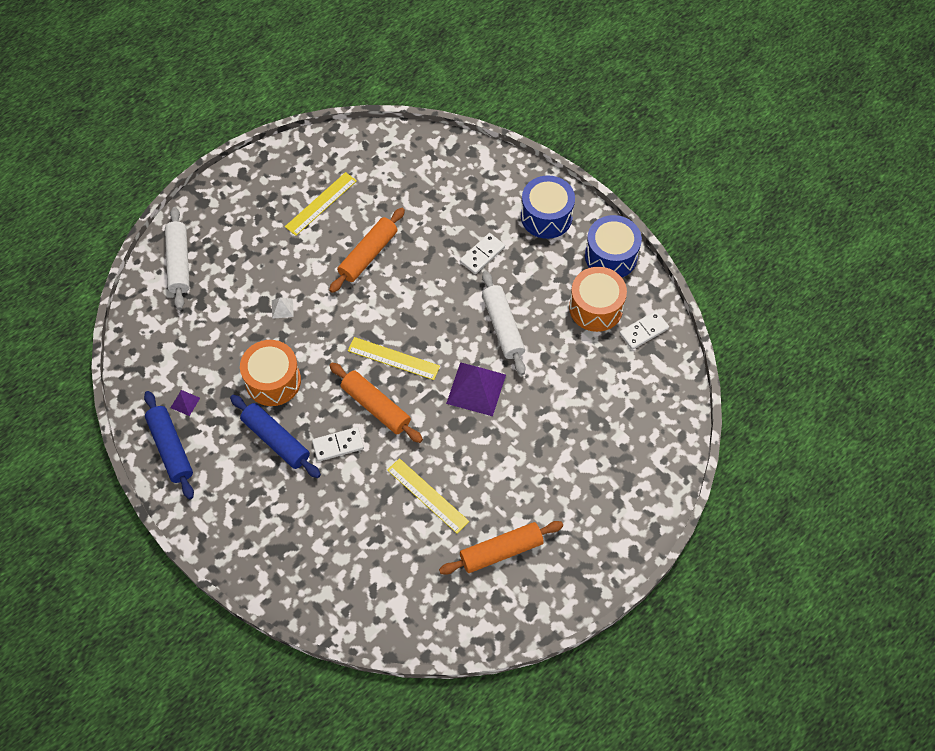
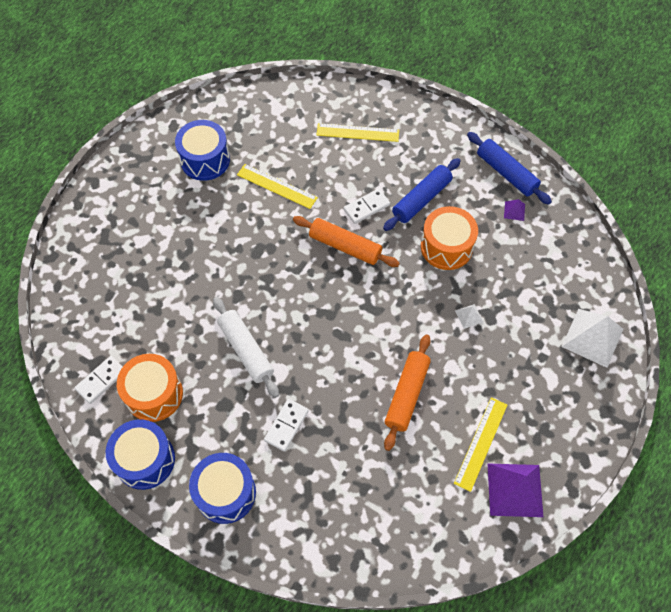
camera: 165 degrees right, 0 degrees up
white rolling pin [165,207,190,310] -> white pyramid [562,309,623,368]
blue rolling pin [230,395,321,478] -> blue rolling pin turned 75 degrees counterclockwise [383,158,461,231]
yellow ruler [348,337,440,380] -> yellow ruler moved to [316,123,399,142]
orange rolling pin [439,521,563,575] -> blue drum [175,120,230,181]
purple pyramid [446,362,506,416] -> purple pyramid moved to [487,463,543,517]

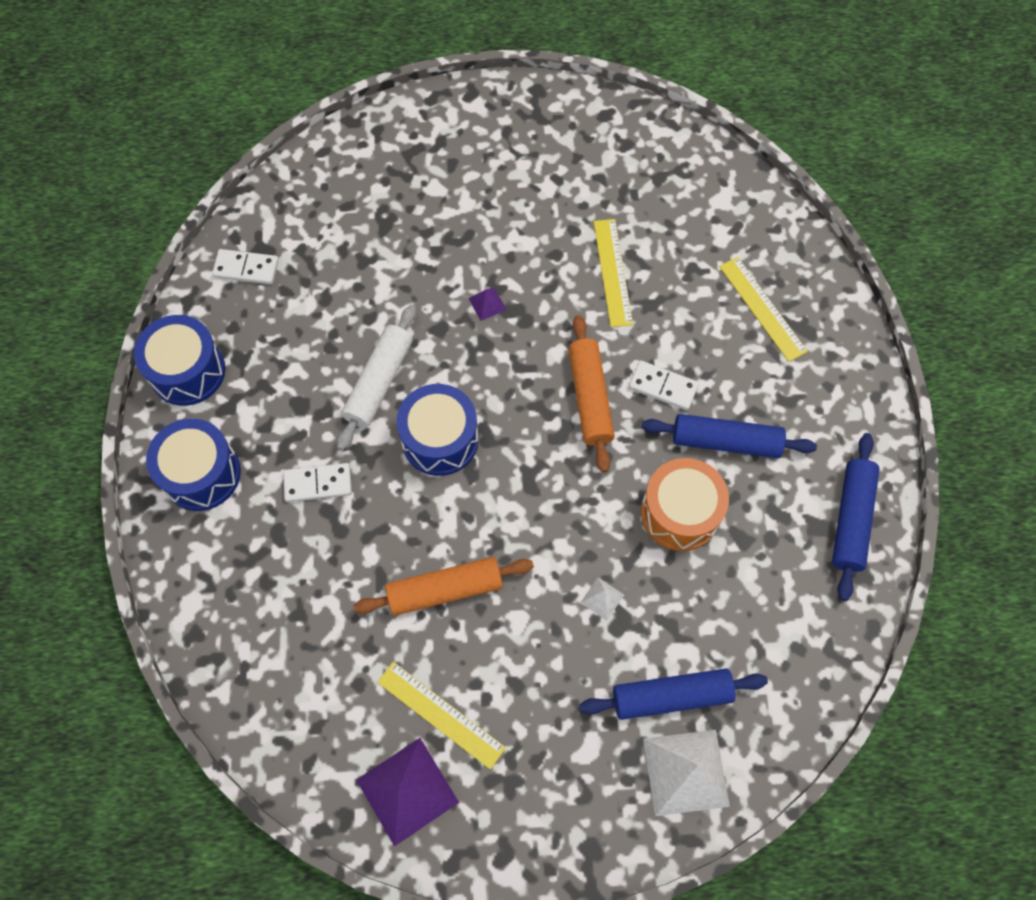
camera: 55 degrees right, 5 degrees up
orange drum [117,354,183,422] -> none
blue drum [175,120,230,181] -> blue drum moved to [397,384,479,476]
yellow ruler [454,397,507,492] -> yellow ruler turned 45 degrees clockwise [377,662,506,769]
purple pyramid [504,199,525,221] -> purple pyramid moved to [468,287,507,321]
none -> blue rolling pin [579,668,768,720]

